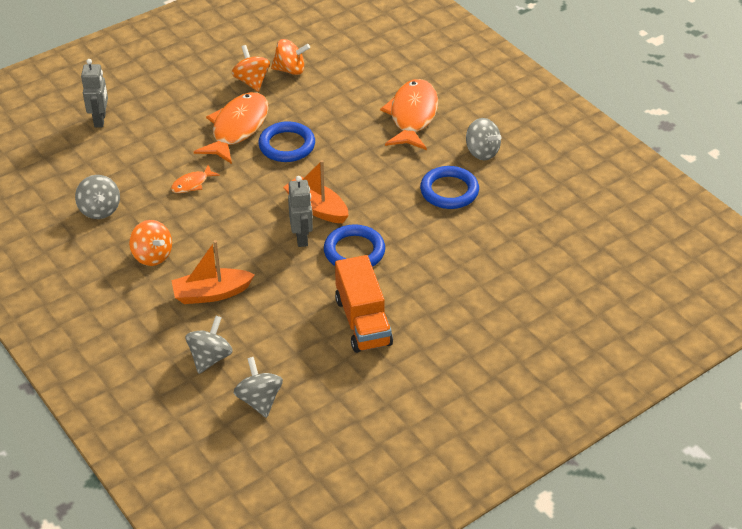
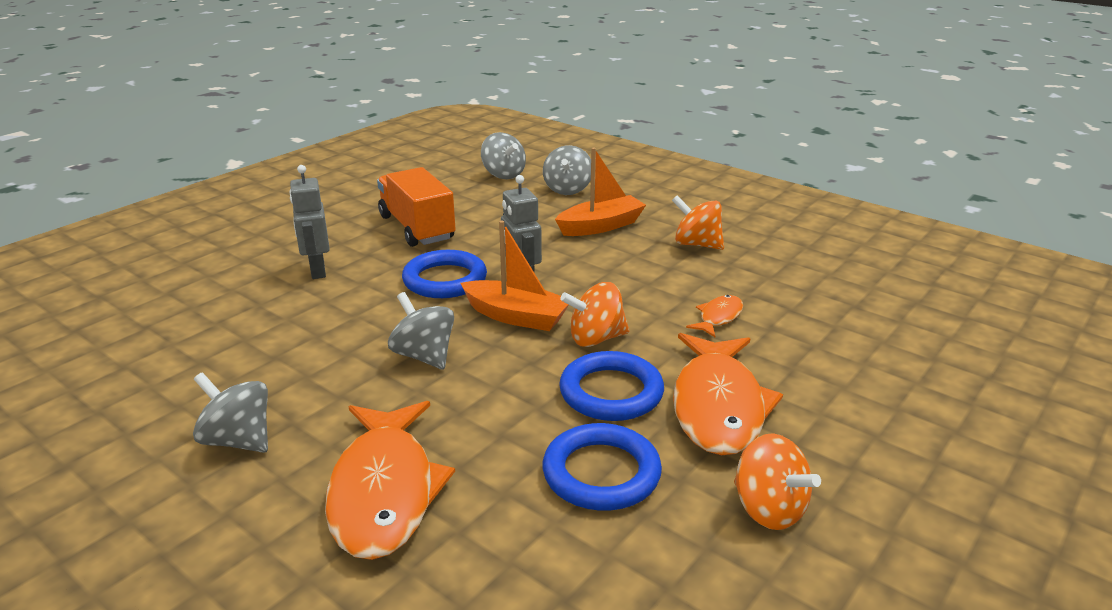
camera: 165 degrees right, 15 degrees down
grey spinning top [75,175,120,219] -> grey spinning top moved to [388,292,454,369]
grey robot [81,59,108,127] -> grey robot moved to [289,165,330,279]
orange spinning top [271,39,310,75] -> orange spinning top moved to [560,282,629,347]
blue ring [420,166,479,209] -> blue ring moved to [543,423,662,511]

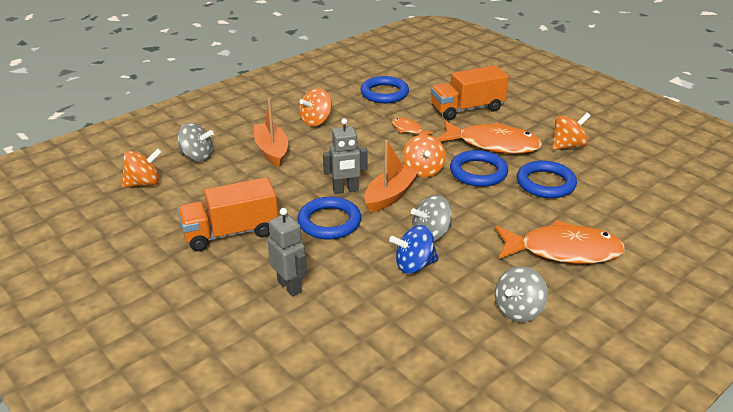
camera: 80 degrees left, 5 degrees up
grey robot [289,165,330,279] -> grey robot turned 120 degrees counterclockwise [268,208,307,296]
grey spinning top [481,132,526,179] -> orange spinning top [121,148,162,188]
none -> blue ring [360,76,409,103]
none -> blue spinning top [389,225,439,274]
none -> orange truck [431,65,509,120]

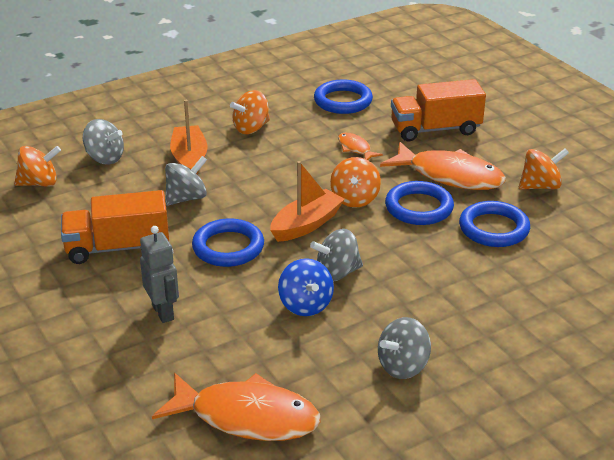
camera: 10 degrees right, 0 degrees up
grey robot [323,118,368,194] -> none
blue spinning top [389,225,439,274] -> blue spinning top turned 105 degrees counterclockwise [278,258,334,316]
orange fish [495,220,625,264] -> orange fish moved to [152,373,320,441]
none -> grey spinning top [165,156,207,206]

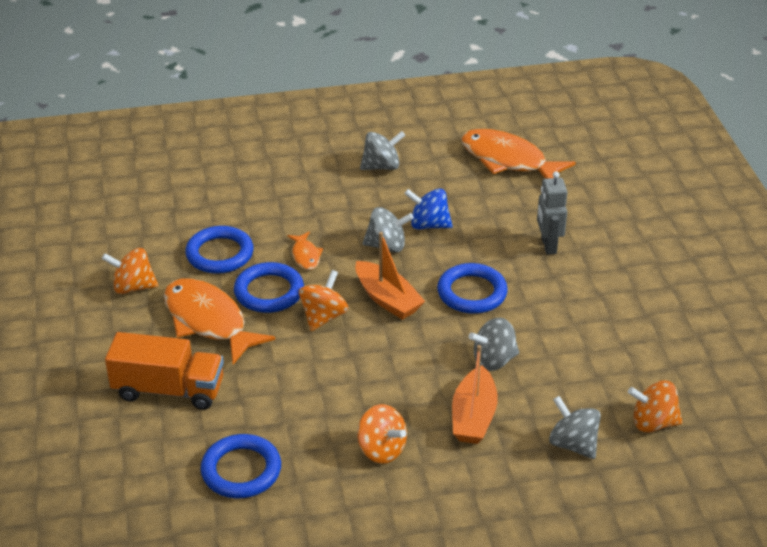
camera: 160 degrees left, 5 degrees up
orange truck [61,190,169,264] -> none
orange spinning top [230,90,270,134] -> orange spinning top turned 60 degrees clockwise [357,404,407,464]
orange boat [270,161,345,242] -> orange boat turned 105 degrees counterclockwise [355,232,425,320]
blue spinning top [278,258,334,316] -> blue spinning top turned 75 degrees counterclockwise [404,189,453,230]
orange fish [338,133,383,160] -> orange fish moved to [287,232,323,270]

